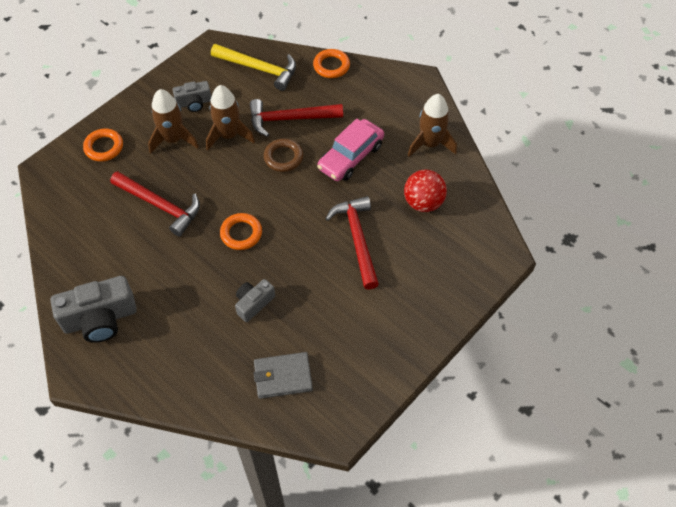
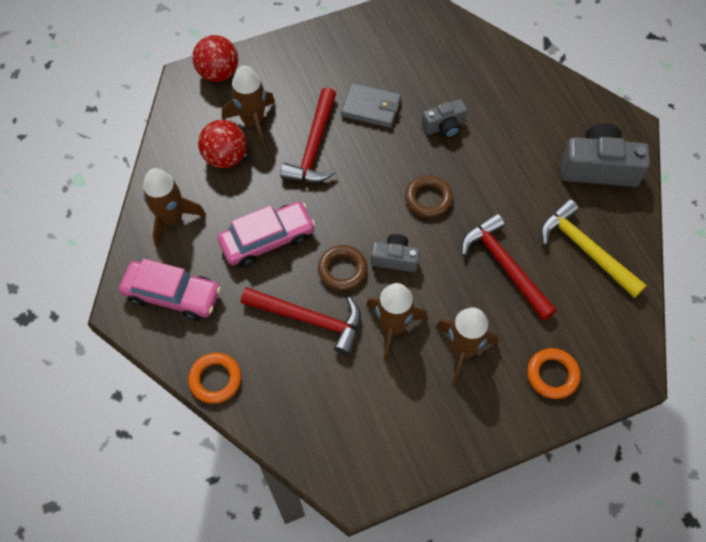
camera: 155 degrees left, 5 degrees up
grey camera [173,81,211,112] -> grey camera moved to [371,234,420,272]
yellow hammer [211,44,296,91] -> yellow hammer moved to [541,199,647,298]
orange ring [220,213,262,250] -> brown ring [405,175,453,218]
grey wallet [254,352,313,399] -> grey wallet moved to [341,83,401,128]
none -> pink car [119,259,221,321]
none -> red ball [192,35,238,82]
none -> brown rocket [222,66,275,147]

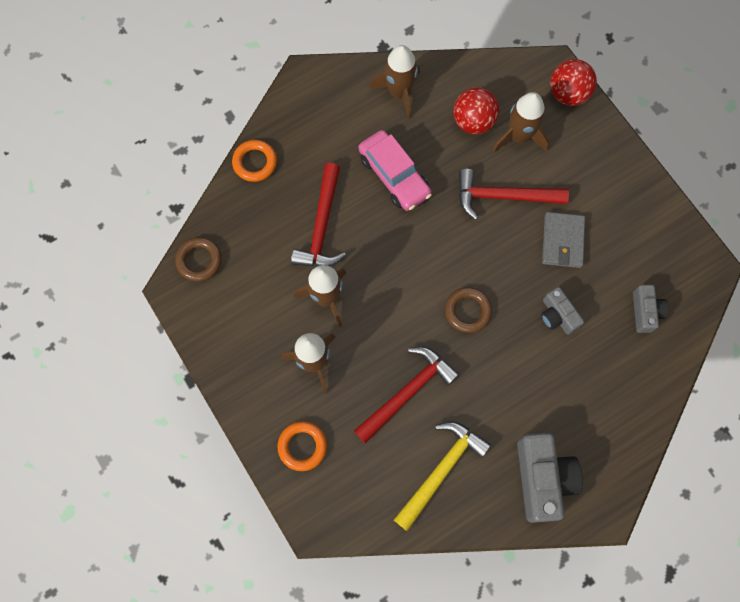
camera: 80 degrees right, 10 degrees up
pink car [119,259,221,321] -> none
brown ring [318,245,368,291] -> brown ring moved to [175,237,222,281]
grey camera [371,234,420,272] -> grey camera moved to [633,285,669,333]

